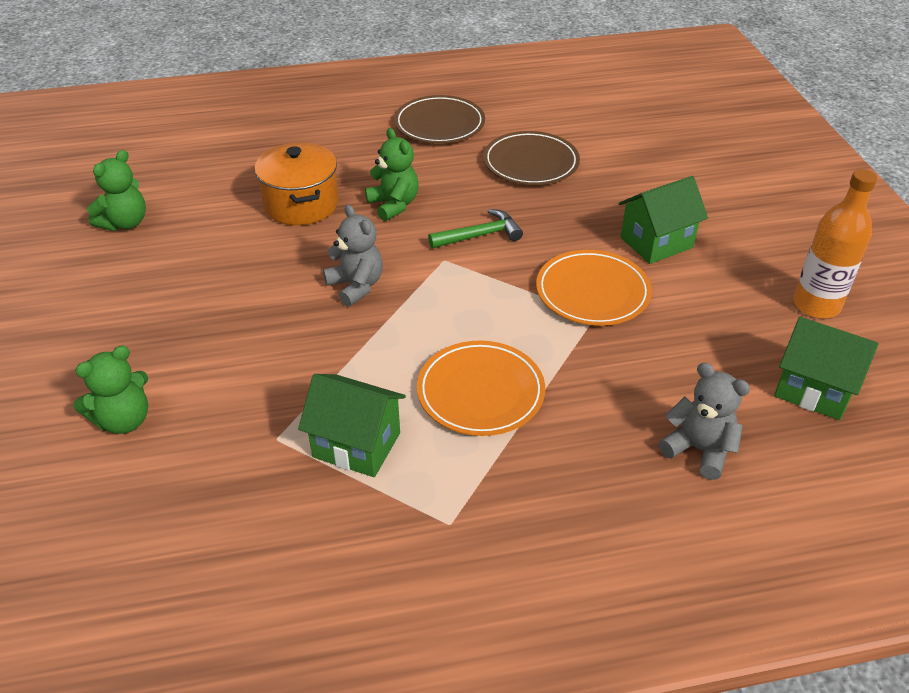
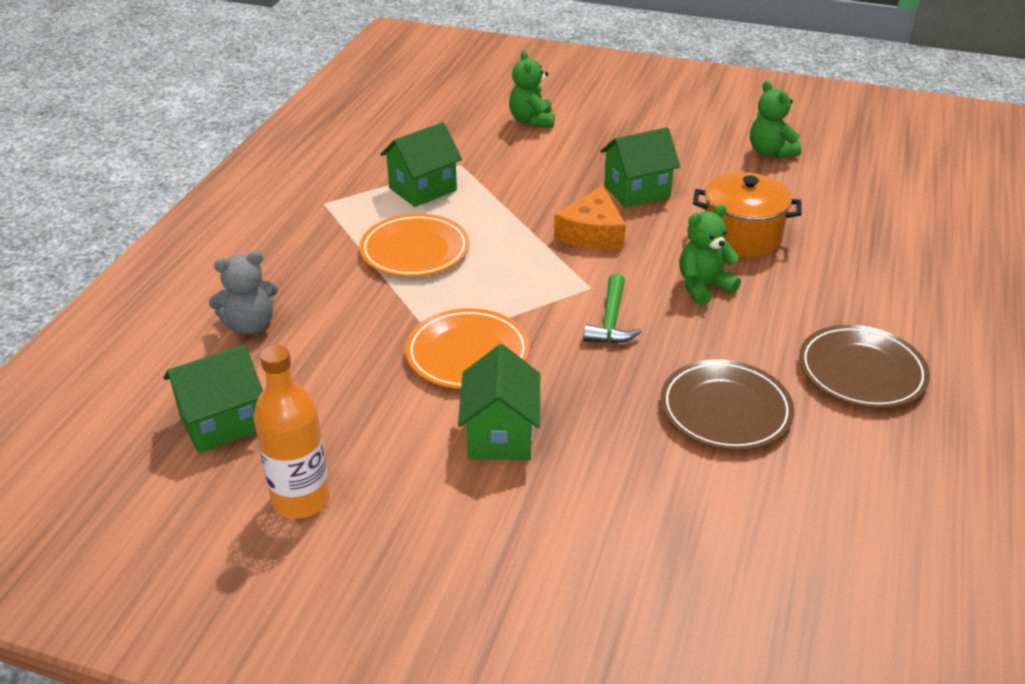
camera: 120 degrees right, 5 degrees down
grey teddy bear [323,205,383,307] -> orange cheese [554,185,626,250]
green teddy bear [365,128,419,221] -> green teddy bear turned 150 degrees clockwise [679,204,741,305]
none -> green house [600,127,680,208]

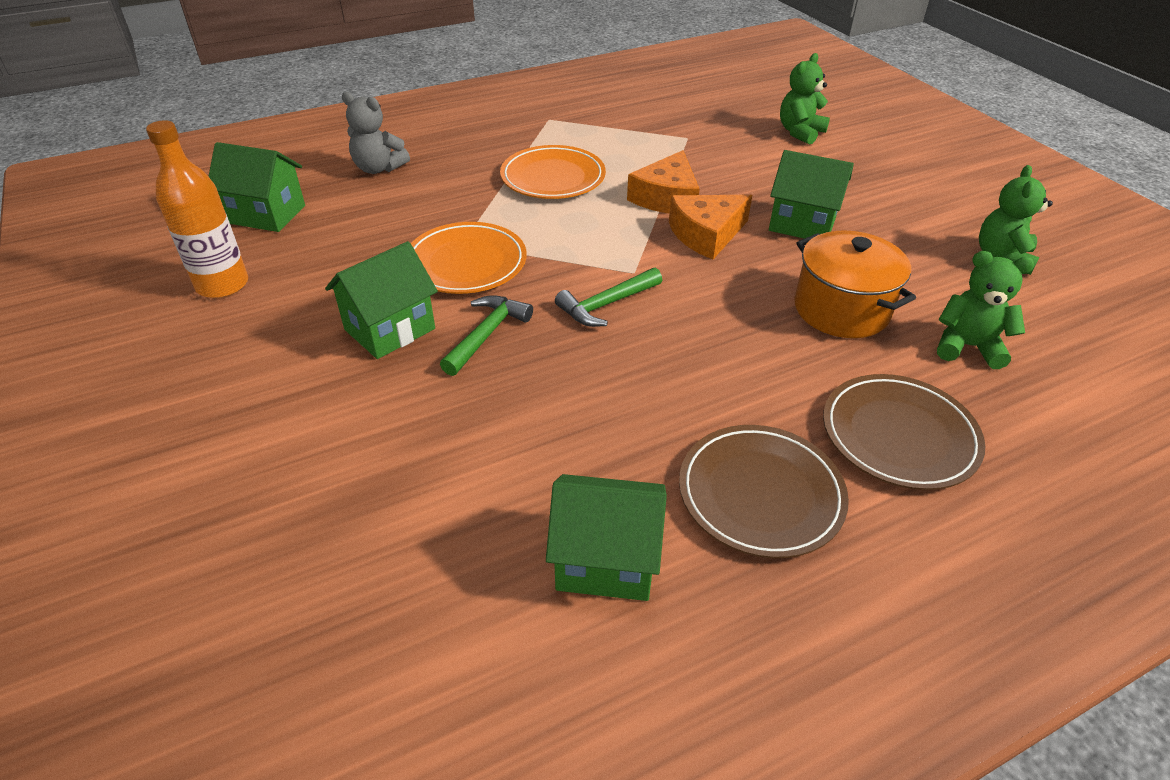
camera: 45 degrees right, 5 degrees up
green house [380,122,462,207] -> green house moved to [546,474,667,601]
brown plate [660,359,794,451] -> brown plate moved to [823,374,985,490]
green teddy bear [679,204,741,305] -> green teddy bear moved to [937,251,1035,369]
none -> green hammer [440,295,533,376]
none -> orange cheese [627,150,700,213]

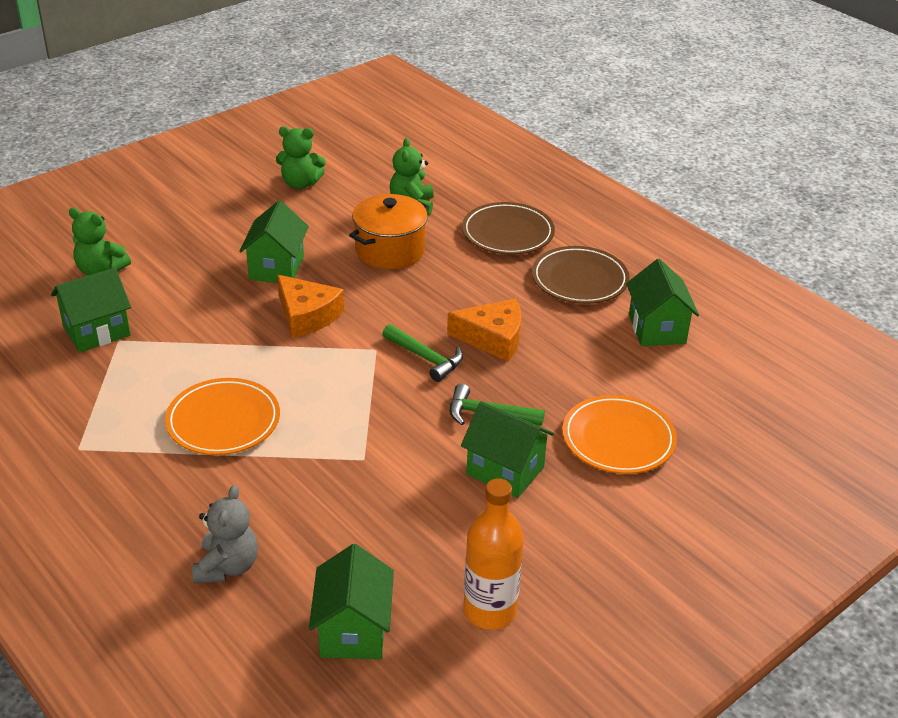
camera: 105 degrees left, 5 degrees down
orange plate [411,222,527,294] -> orange plate moved to [562,395,677,474]
orange cheese [627,150,700,213] -> orange cheese moved to [447,299,522,362]
none -> green house [51,268,131,352]

